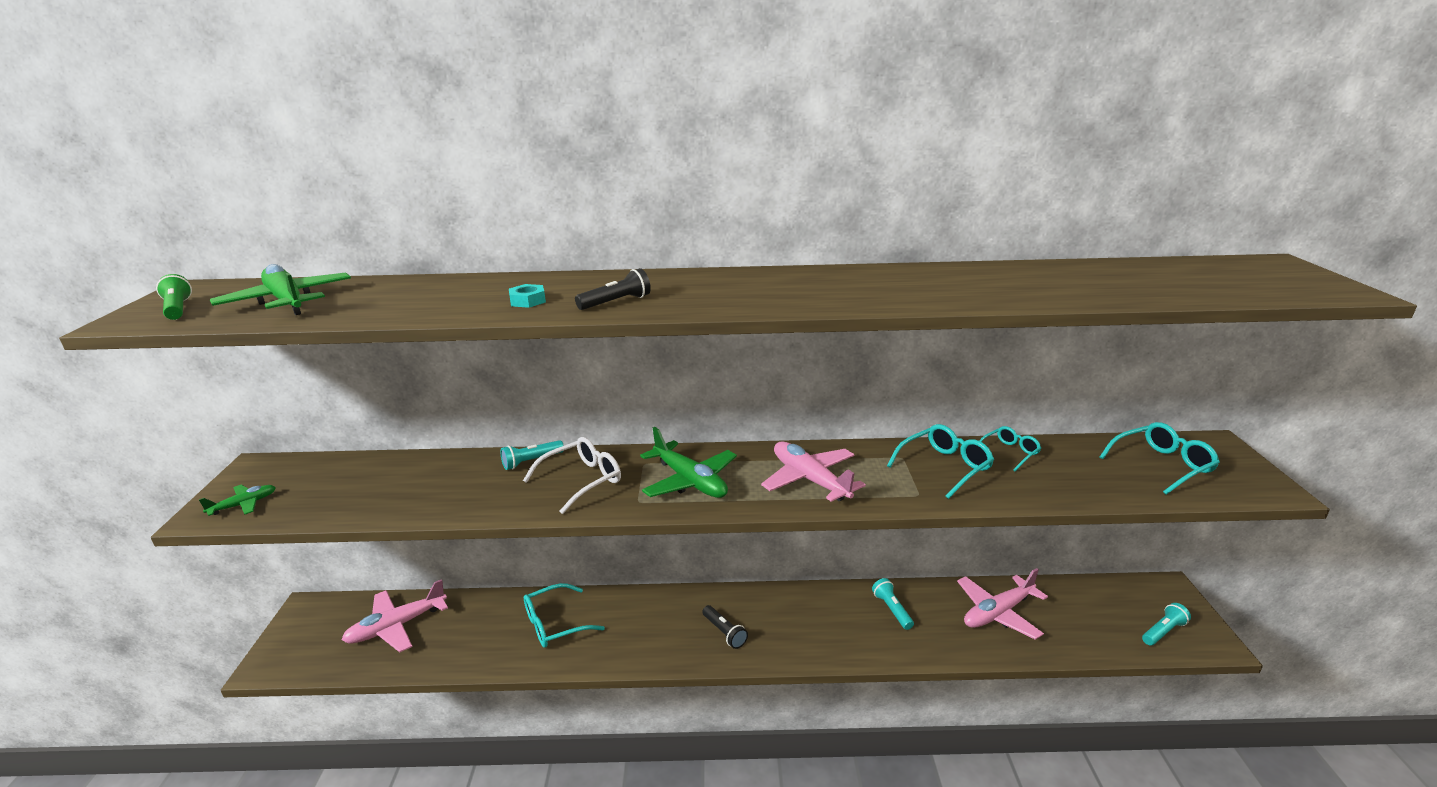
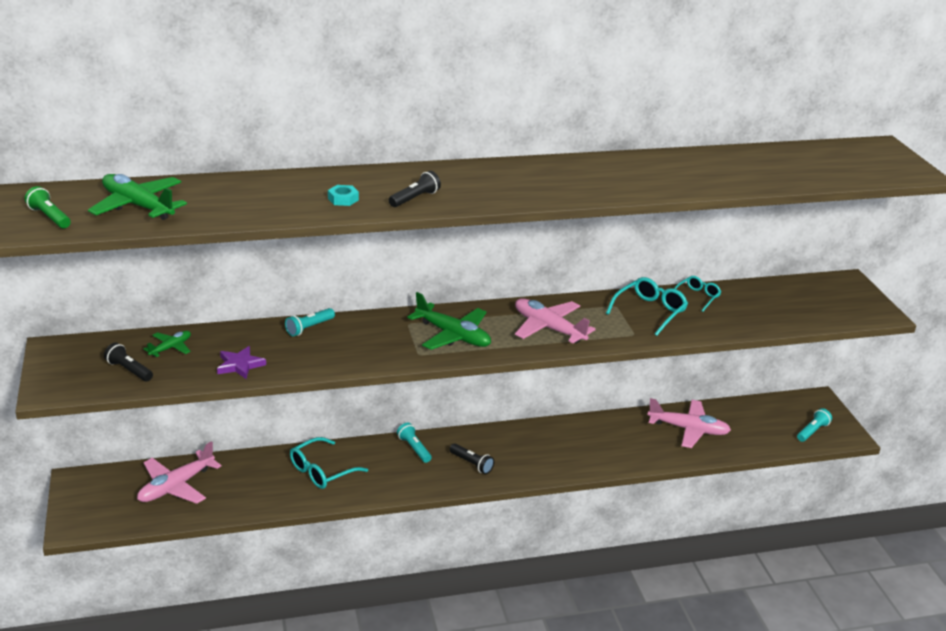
camera: 15 degrees left, 5 degrees up
green plane [199,485,276,516] -> green plane moved to [144,331,191,357]
white glasses [523,437,621,514] -> none
turquoise flashlight [872,578,914,630] -> turquoise flashlight moved to [397,423,432,463]
pink plane [957,568,1048,640] -> pink plane turned 120 degrees counterclockwise [647,398,731,448]
turquoise glasses [1100,422,1220,495] -> none
none -> black flashlight [104,343,153,381]
none -> purple star [217,346,266,379]

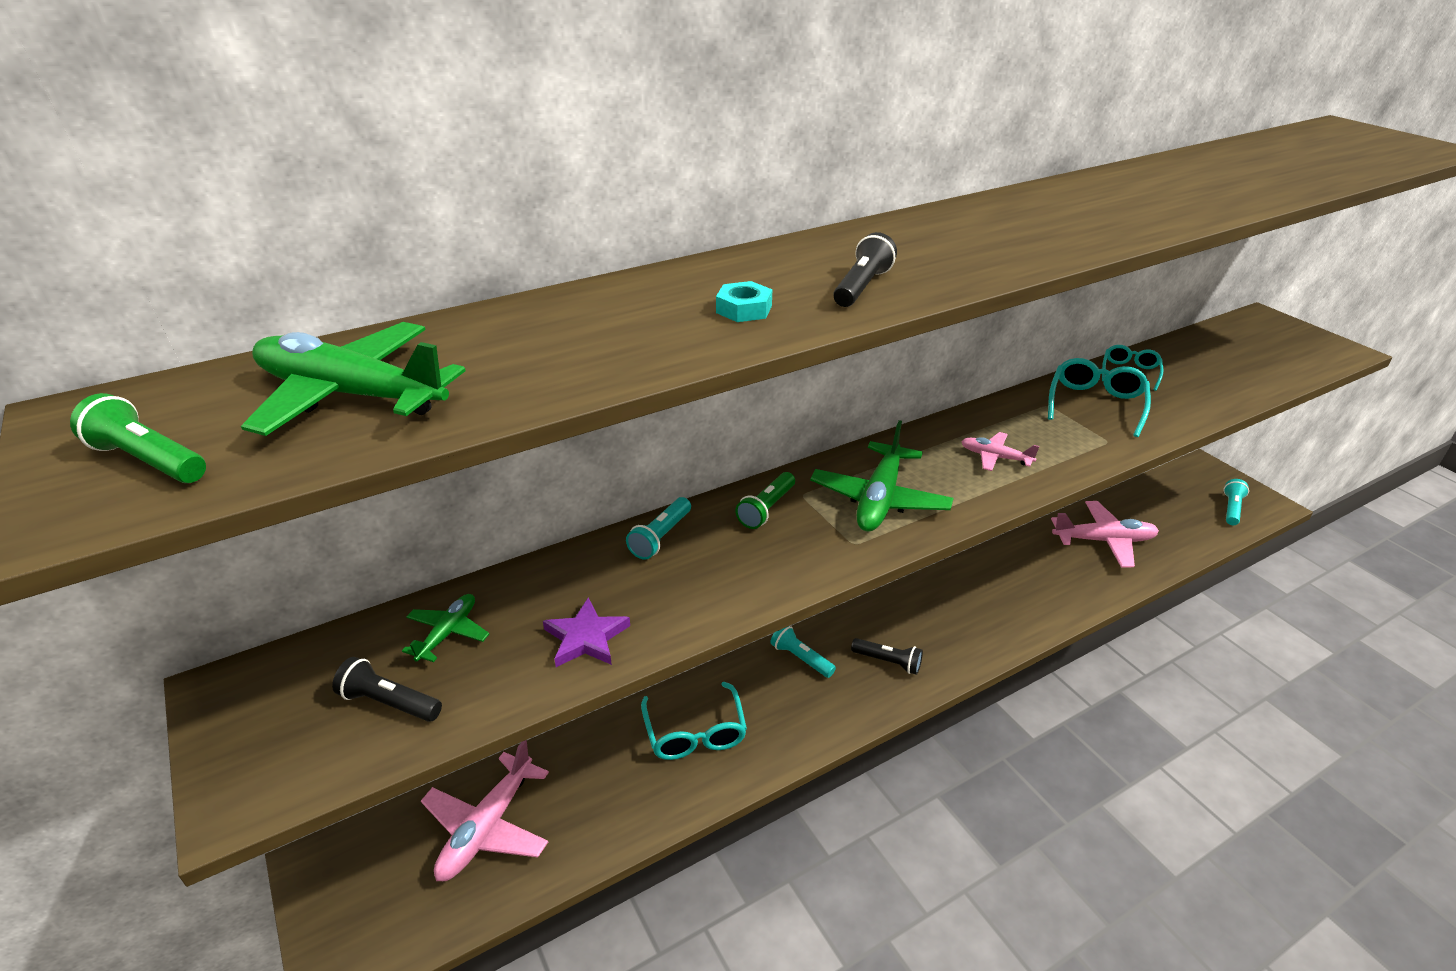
camera: 15 degrees left, 5 degrees up
turquoise glasses [290,437,368,489] -> turquoise glasses turned 45 degrees counterclockwise [641,682,747,760]
green plane [408,292,491,350] -> green plane turned 90 degrees clockwise [810,420,954,532]
pink plane [515,298,596,343] -> pink plane [961,432,1040,471], size x0.54
none -> green flashlight [735,472,795,529]

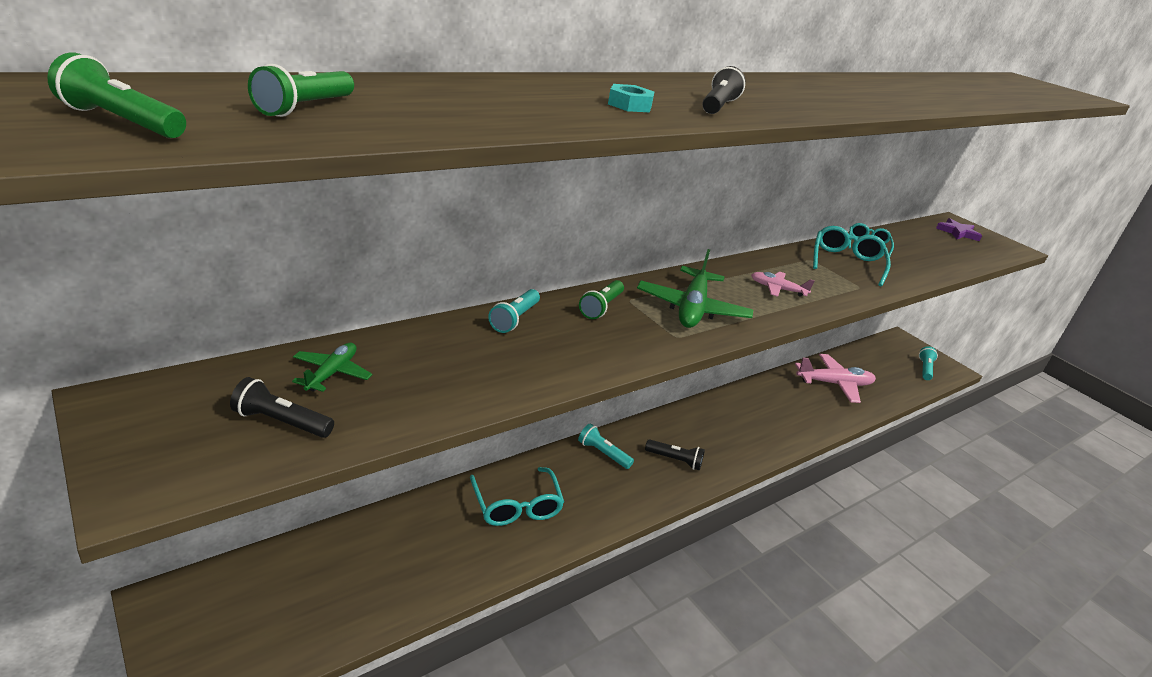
camera: 10 degrees left, 5 degrees down
green plane [241,322,466,436] -> green flashlight [248,64,354,117]
pink plane [421,740,549,881] -> none
purple star [543,597,630,667] -> purple star moved to [936,218,982,241]

